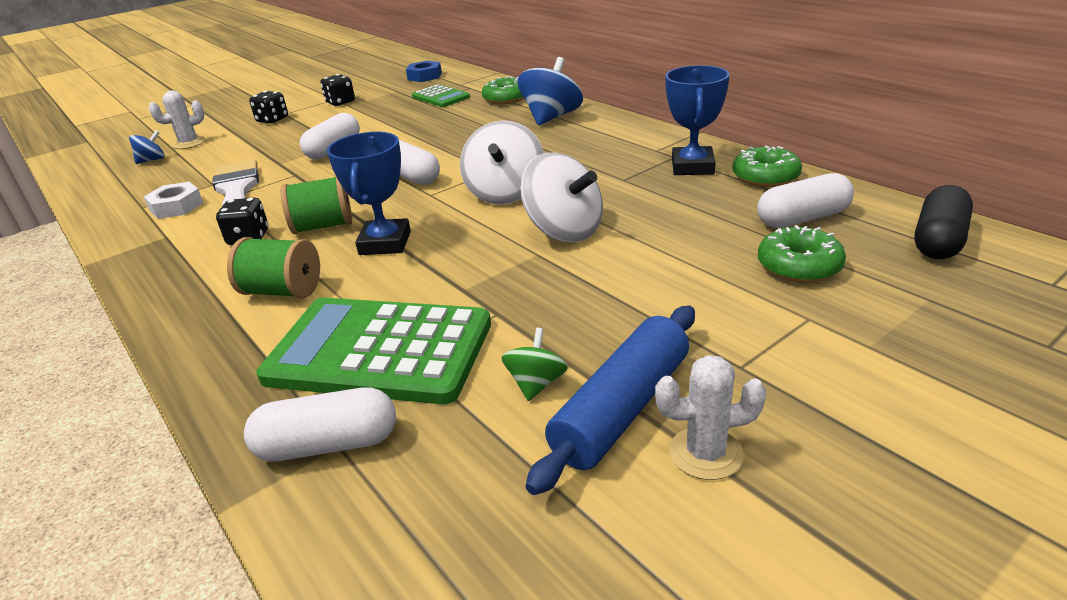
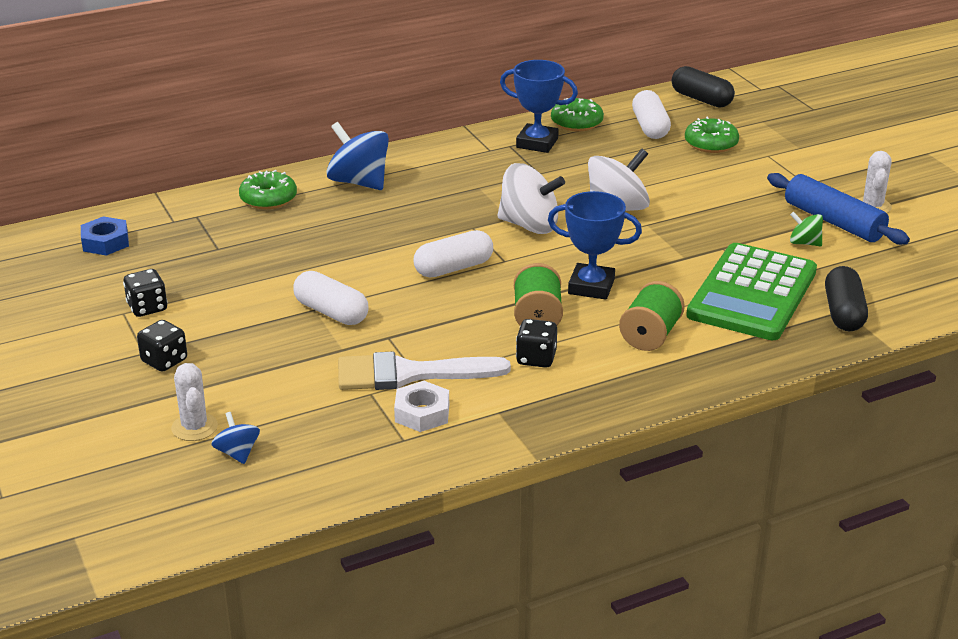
camera: 80 degrees left, 0 degrees up
white capsule [244,387,396,461] -> black capsule [825,266,868,331]
green calculator [412,84,470,107] -> none

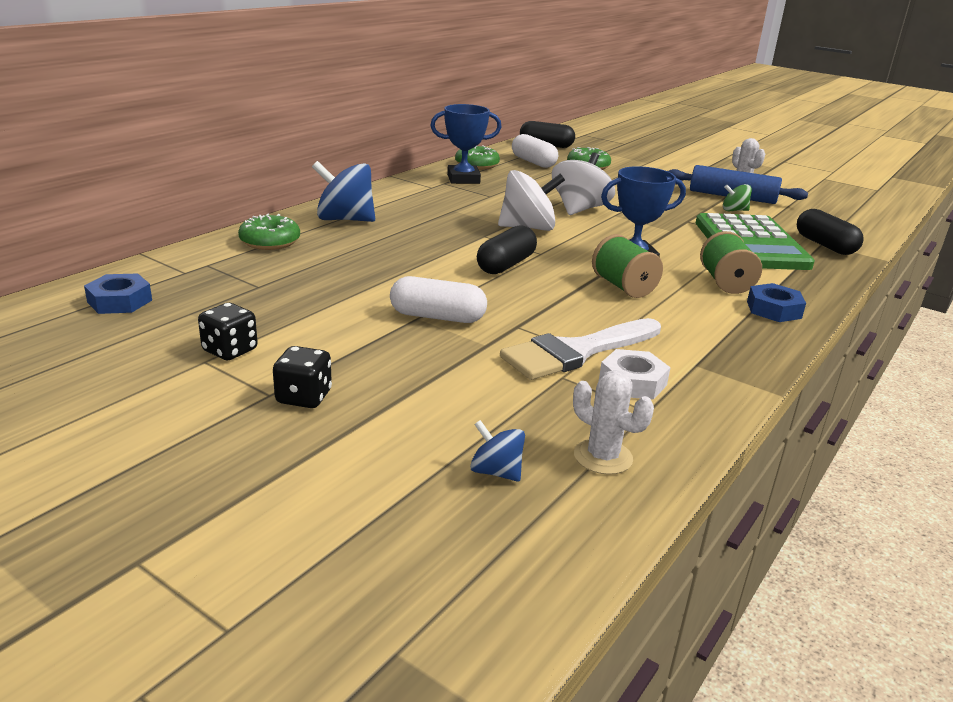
camera: 30 degrees left, 5 degrees down
white cactus [171,363,218,441] -> white cactus moved to [573,370,654,475]
white capsule [414,230,493,277] -> black capsule [477,225,537,274]
black dice [516,319,557,368] -> none
none -> blue nut [747,283,806,322]

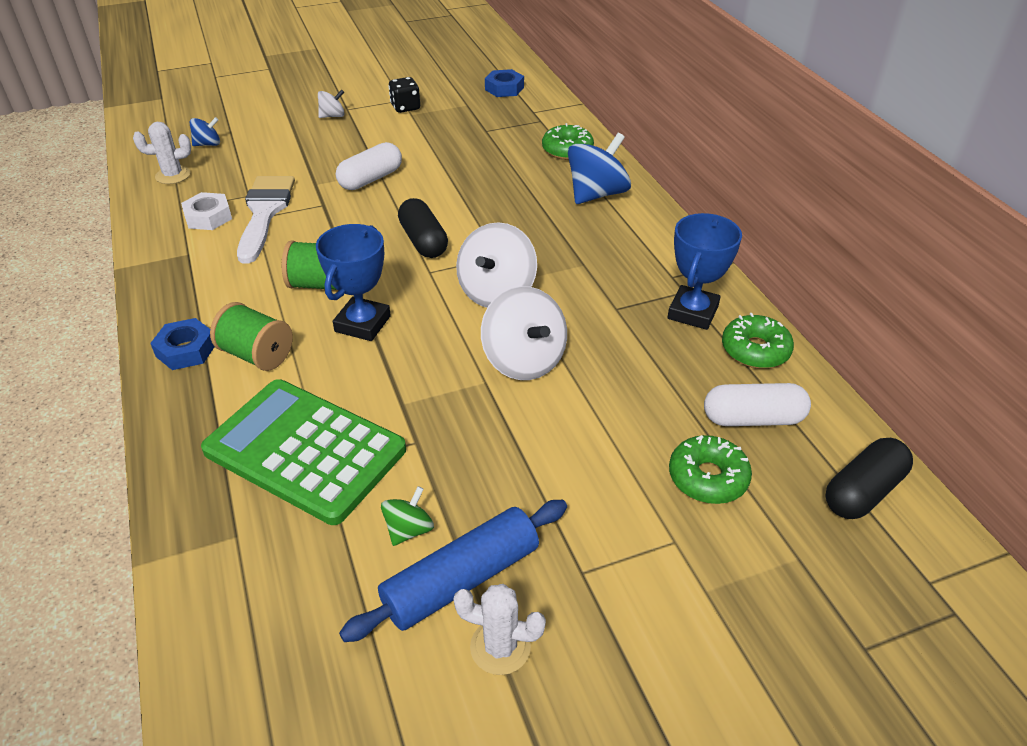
camera: 125 degrees right, 15 degrees up
black dice [273,346,332,408] -> white spinning top [318,90,344,118]
black capsule [797,209,863,255] -> none

